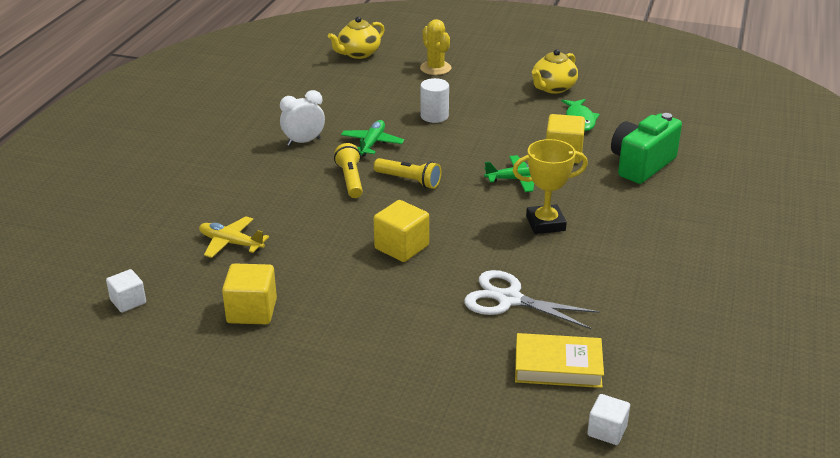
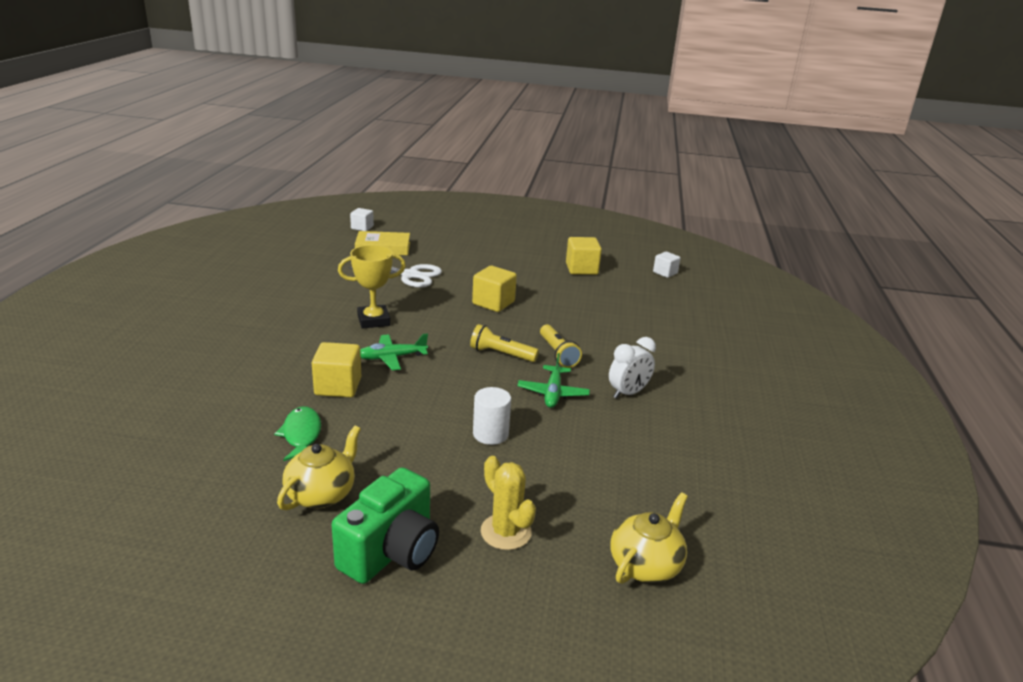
camera: 170 degrees right, 5 degrees down
yellow plane [199,216,269,258] -> none
green camera [611,113,682,184] -> green camera moved to [332,467,439,584]

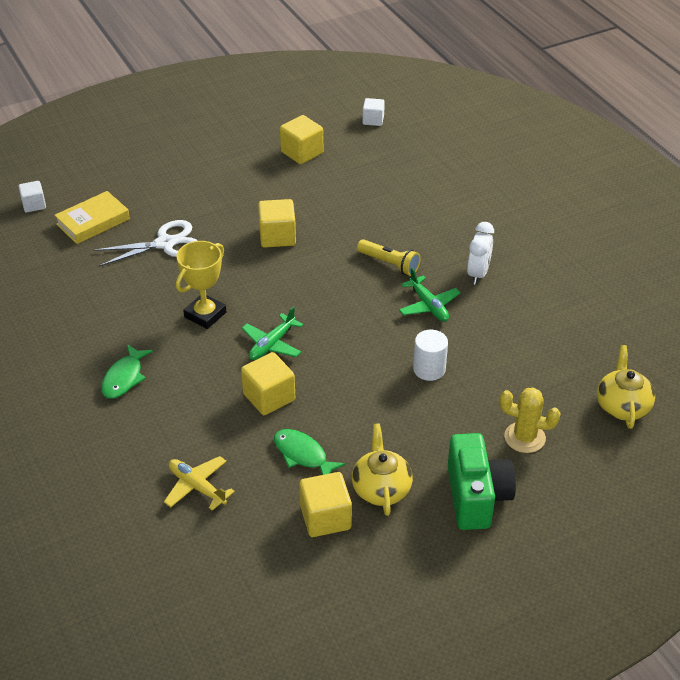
camera: 35 degrees left, 15 degrees up
yellow flashlight [470,324,539,362] -> none
none -> green fish [101,344,153,398]
none -> yellow plane [164,456,235,511]
none -> yellow cube [299,472,352,537]

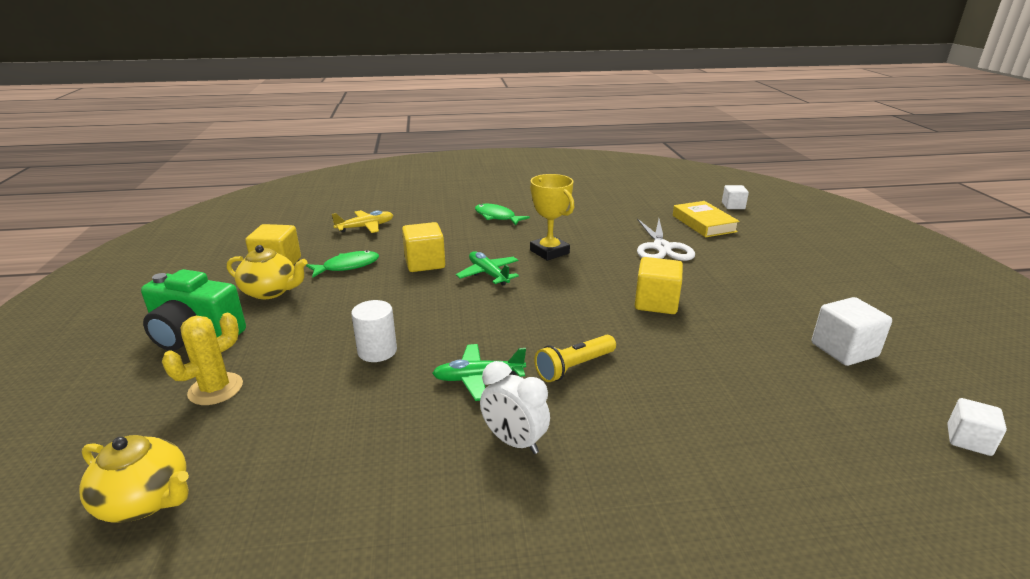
camera: 110 degrees right, 15 degrees down
yellow cube [280,115,323,164] -> white cube [812,297,892,366]

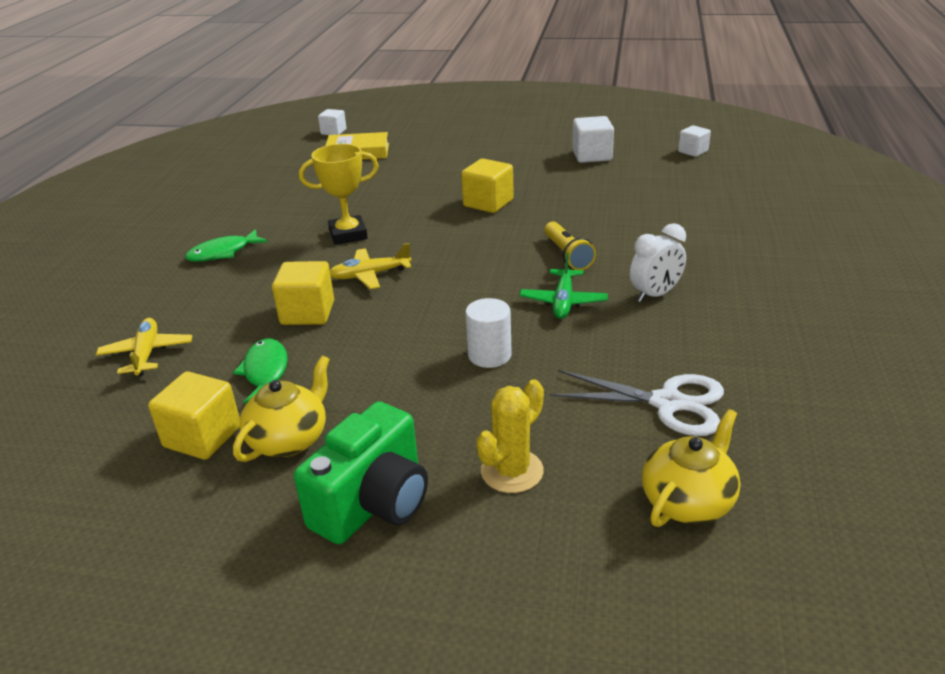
camera: 70 degrees left, 5 degrees up
yellow cactus [162,313,243,405] -> yellow cactus turned 75 degrees clockwise [476,379,544,493]
green plane [456,251,519,286] -> yellow plane [330,243,412,289]
white scissors [637,219,695,261] -> white scissors moved to [550,370,724,436]

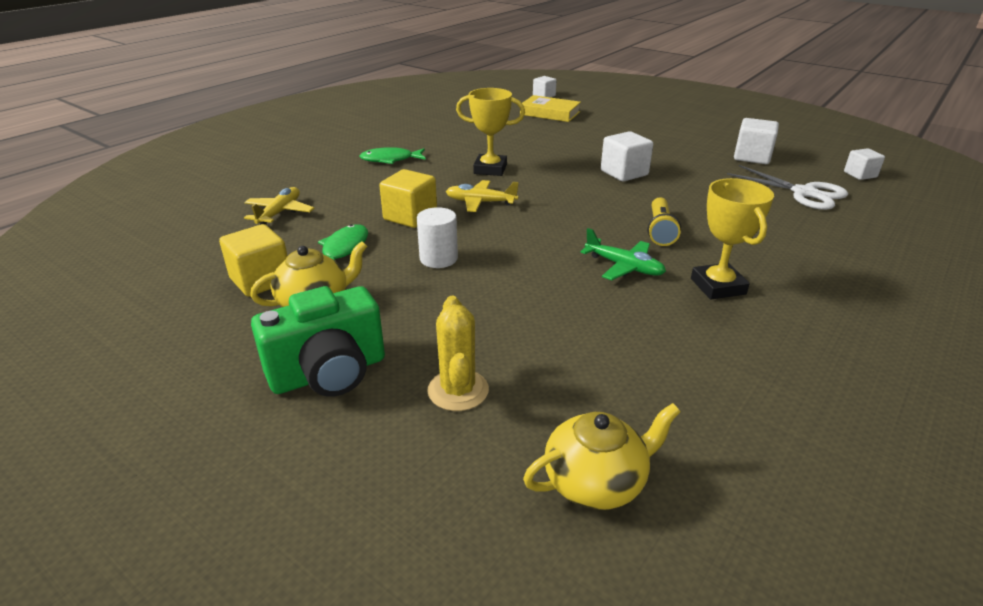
camera: 25 degrees right, 0 degrees up
yellow cube [461,159,514,213] -> white cube [601,131,653,182]
white cylinder [465,298,511,368] -> white cylinder moved to [417,207,458,268]
yellow cactus [476,379,544,493] -> yellow cactus turned 75 degrees counterclockwise [427,296,489,411]
green plane [520,253,608,319] -> green plane turned 90 degrees counterclockwise [580,228,666,280]
white scissors [550,370,724,436] -> white scissors moved to [727,165,848,210]
white clock [630,223,686,303] -> yellow trophy [691,178,774,300]

